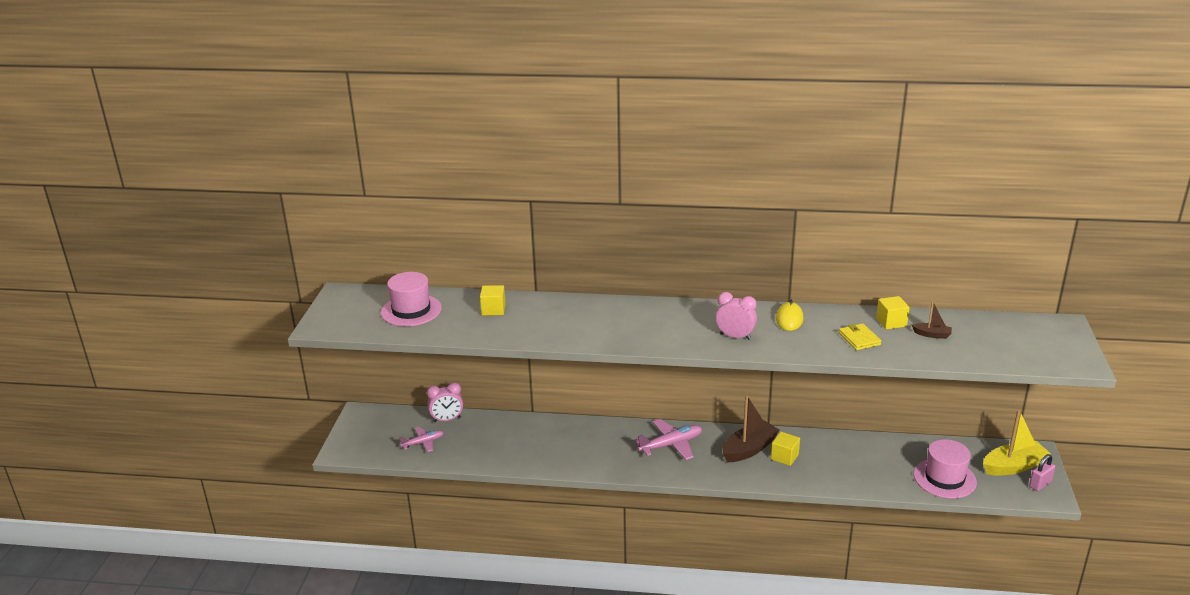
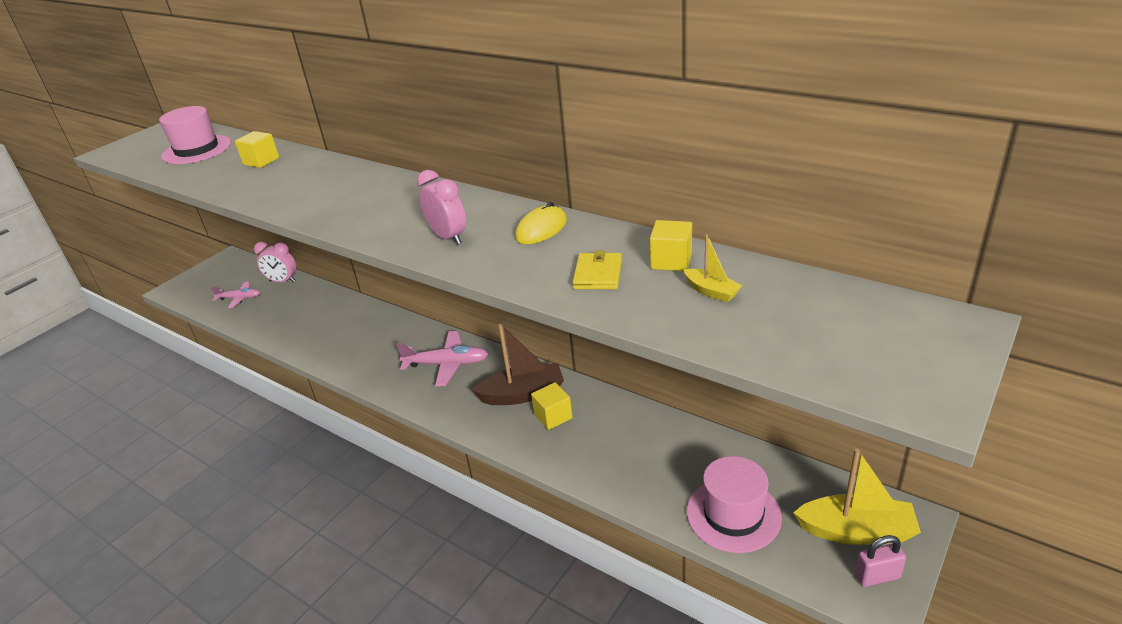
camera: 30 degrees right, 5 degrees up
brown boat [912,301,952,339] -> yellow boat [684,234,742,302]

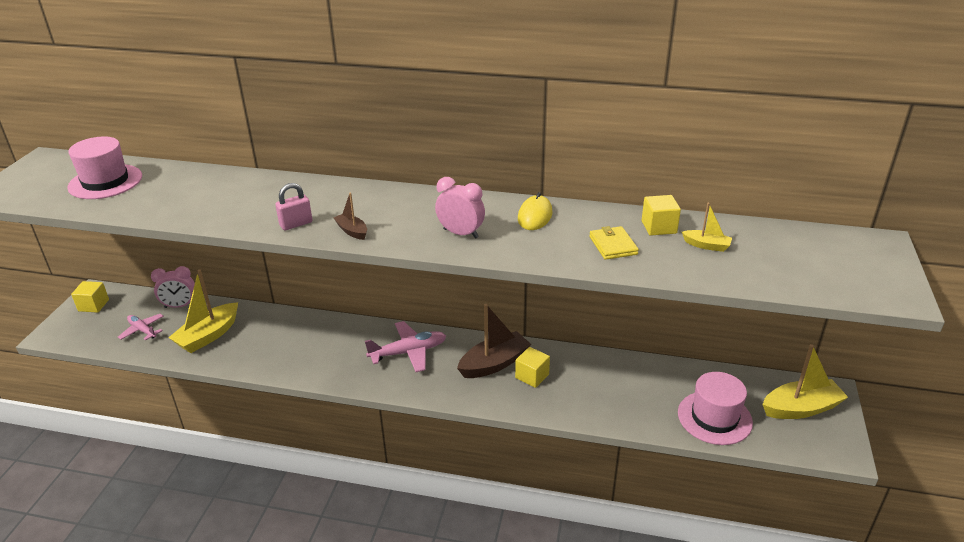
camera: 25 degrees left, 0 degrees up
pink plane [211,282,260,308] -> pink plane turned 120 degrees counterclockwise [118,314,164,341]
yellow cube [235,131,279,168] -> yellow cube moved to [71,281,109,313]
pink padlock [855,535,906,587] -> pink padlock moved to [275,183,313,230]
none -> yellow boat [168,270,238,353]
none -> brown boat [334,193,367,240]

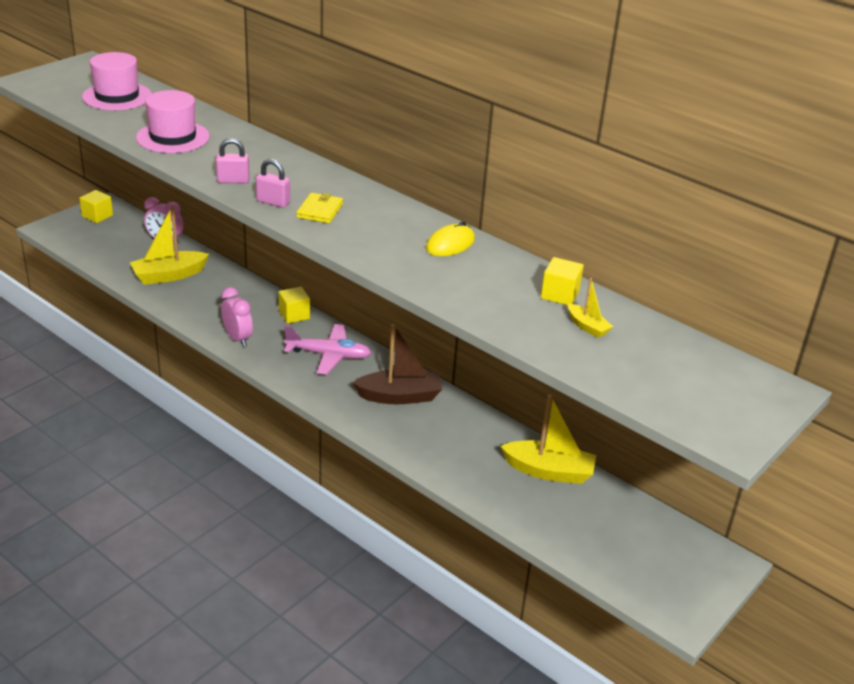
camera: 25 degrees right, 0 degrees up
pink plane [118,314,164,341] -> none
brown boat [334,193,367,240] -> pink padlock [256,159,290,208]
pink clock [435,177,485,239] -> pink clock moved to [221,287,253,347]
yellow cube [515,347,550,388] -> yellow cube moved to [279,287,310,324]
yellow wallet [589,226,639,260] -> yellow wallet moved to [296,193,343,223]
pink hat [678,372,753,445] -> pink hat moved to [136,90,210,153]
yellow boat [762,344,848,419] -> yellow boat moved to [501,394,596,484]

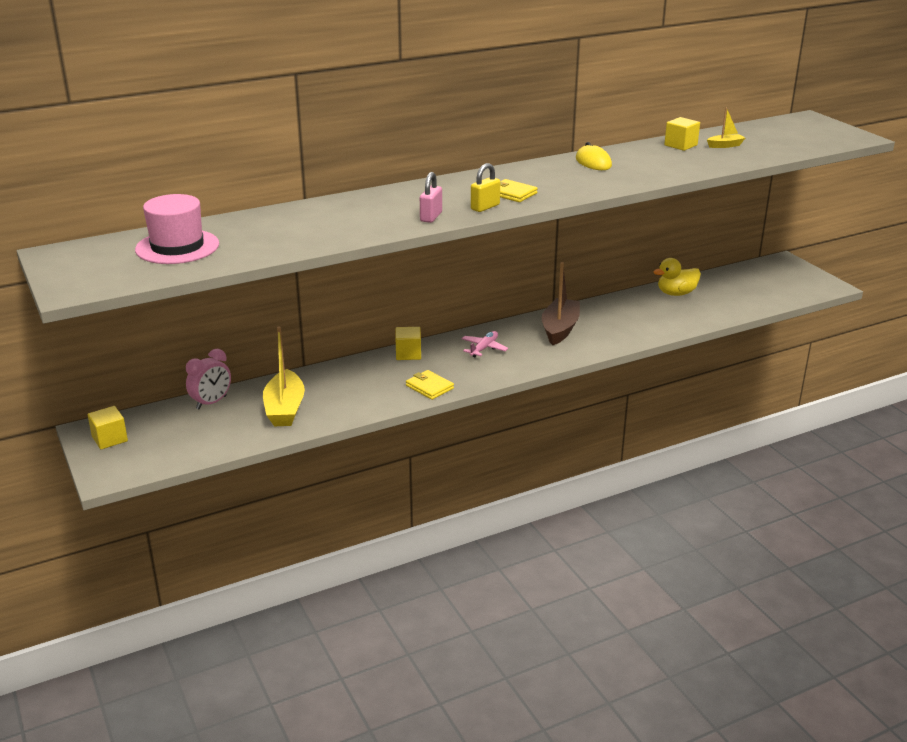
camera: 65 degrees left, 5 degrees down
pink hat [136,90,210,153] -> none
pink clock [221,287,253,347] -> yellow wallet [406,370,454,400]
pink padlock [256,159,290,208] -> yellow padlock [471,163,500,212]
pink plane [284,324,372,375] -> pink plane [462,331,508,357], size x0.63
yellow boat [501,394,596,484] -> yellow duck [653,258,701,296]

